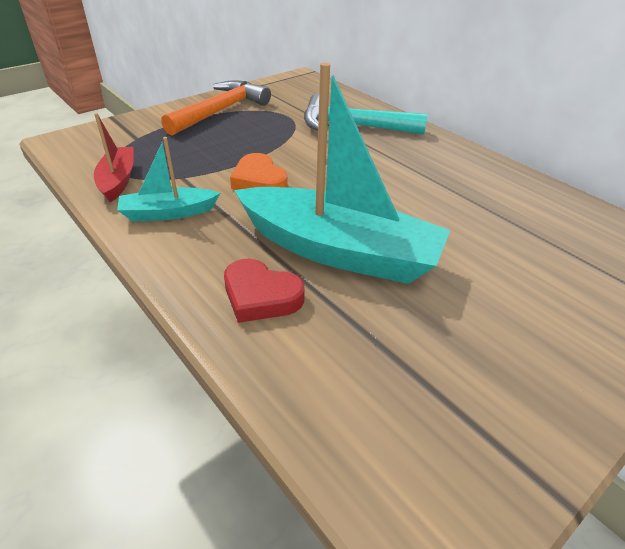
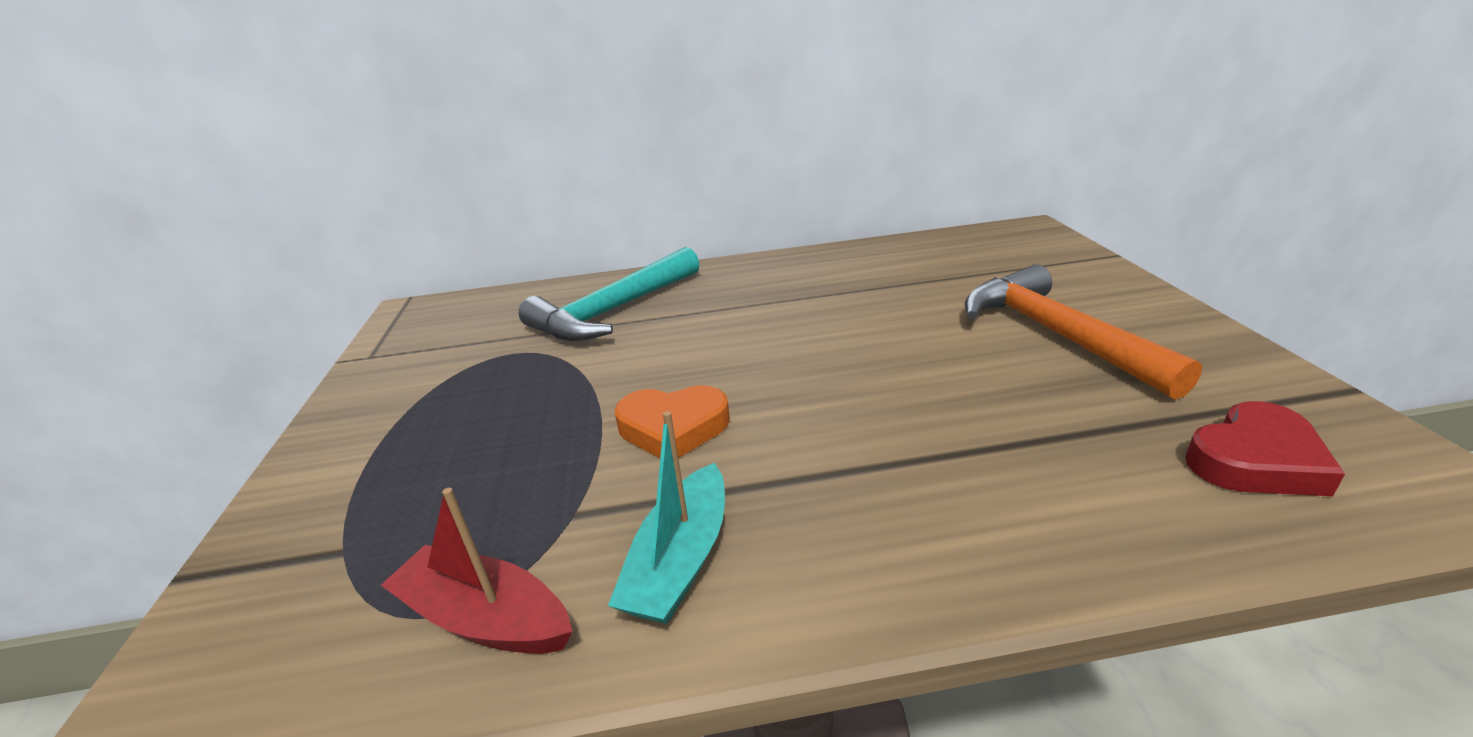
camera: 55 degrees left, 10 degrees down
orange hammer [161,80,271,136] -> orange hammer moved to [965,264,1202,400]
red heart [224,259,305,323] -> red heart moved to [1185,401,1345,496]
turquoise boat [234,62,450,284] -> none

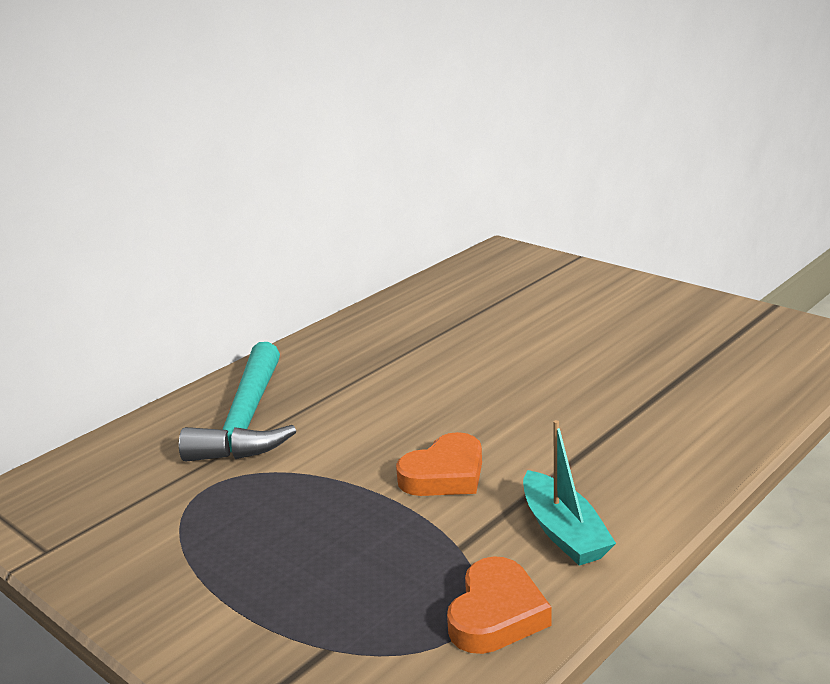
camera: 40 degrees left, 5 degrees down
red boat [381,488,573,654] -> orange heart [447,556,552,654]
orange hammer [965,264,1202,400] -> none
red heart [1185,401,1345,496] -> none

